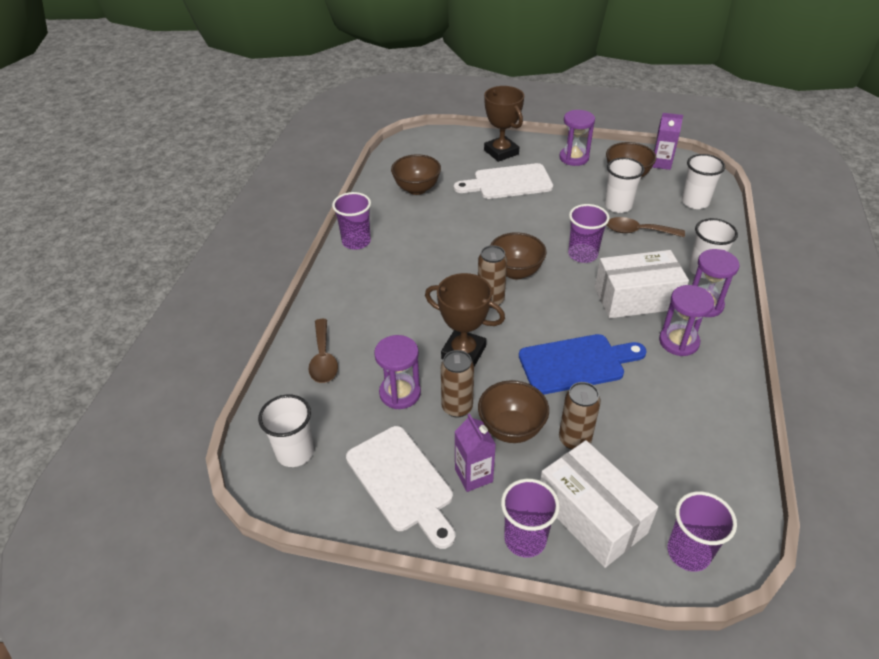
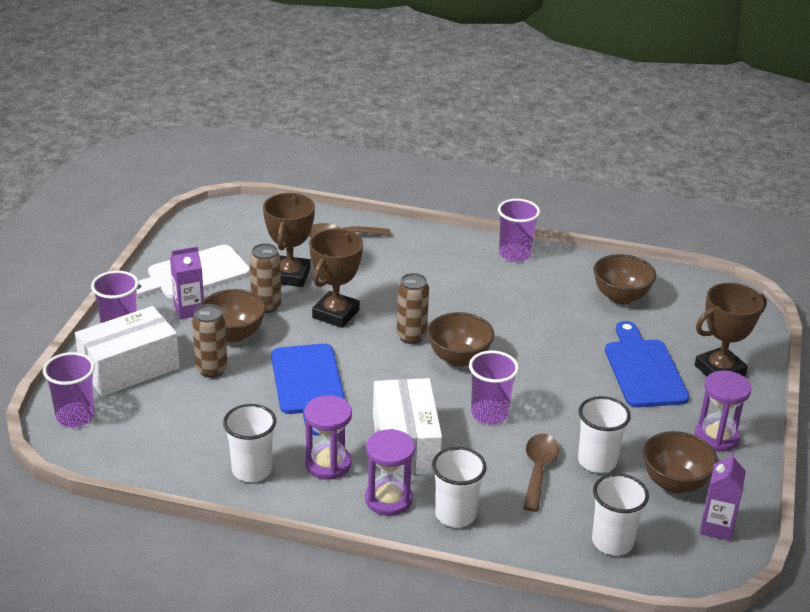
camera: 90 degrees right, 10 degrees down
white cup [258,395,314,467] -> white cup moved to [223,404,276,482]
purple hourglass [374,335,421,409] -> brown trophy [263,193,315,287]
white cutting board [454,163,553,199] -> blue cutting board [605,321,689,408]

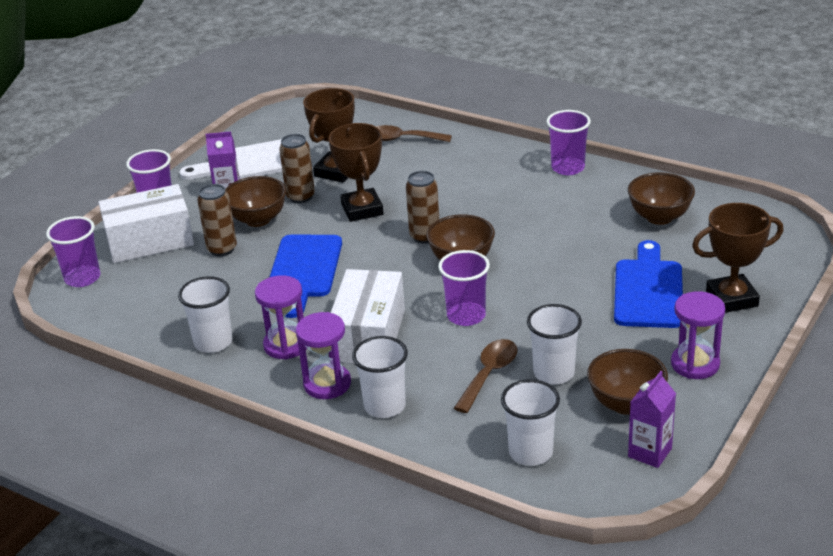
camera: 20 degrees right, 0 degrees up
brown trophy [309,229,363,328] -> brown trophy turned 60 degrees counterclockwise [328,123,384,222]

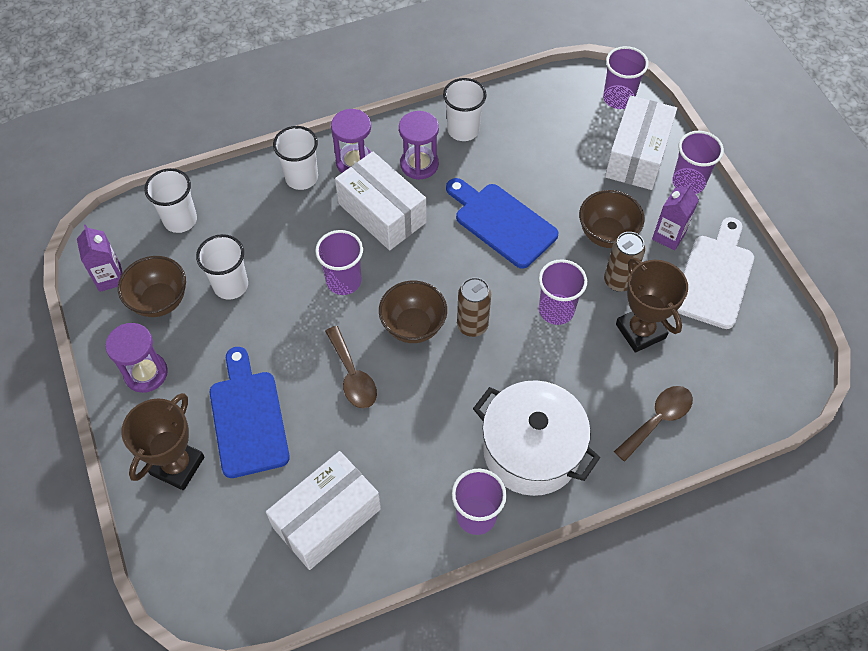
camera: 125 degrees right, 25 degrees up
brown can [197,184,237,256] -> none
brown trophy [328,123,384,222] -> purple cup [539,259,587,325]
brown spoon [454,339,518,413] -> brown spoon moved to [325,326,377,409]
blue cutting board [614,240,683,328] -> blue cutting board turned 150 degrees counterclockwise [210,347,290,478]
brown bowl [628,172,695,225] -> white box [266,451,381,570]
none -> white pot [473,380,600,496]

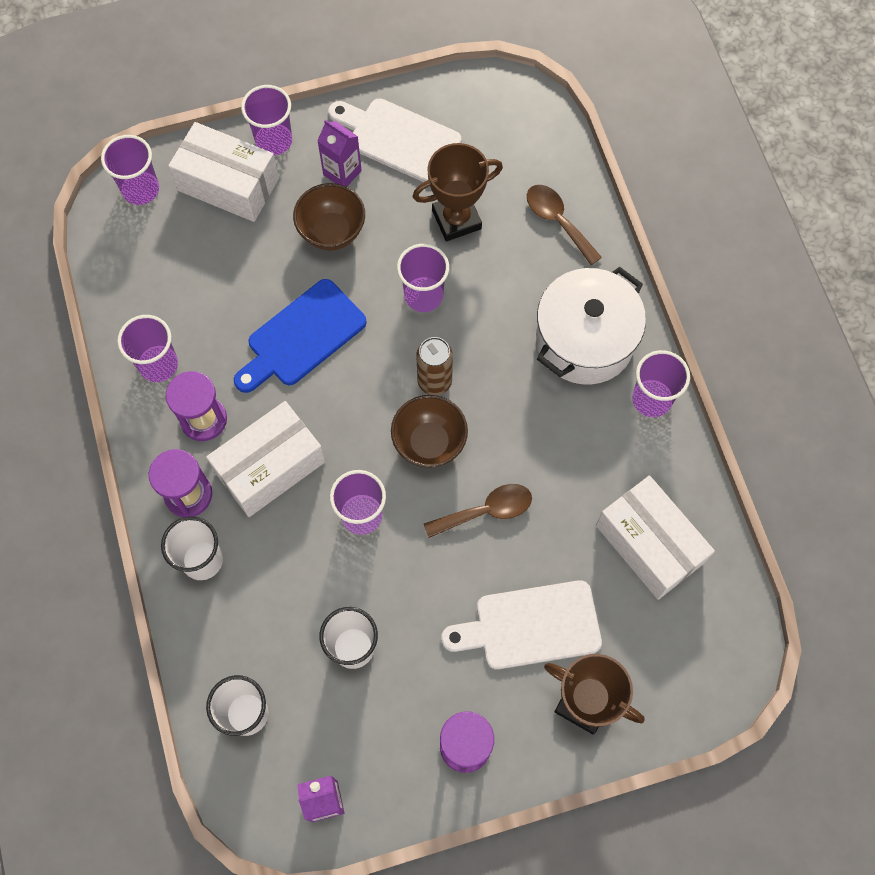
camera: 85 degrees left, 10 degrees up
brown bowl [118,256,186,317] -> none
blue cutting board [210,347,290,478] -> white cutting board [441,580,602,669]
white cup [443,78,487,141] -> purple cup [117,315,178,382]
brown can [604,232,645,292] -> none

